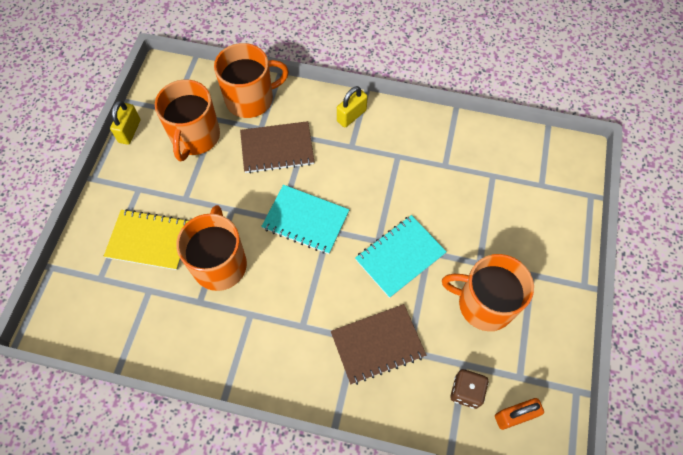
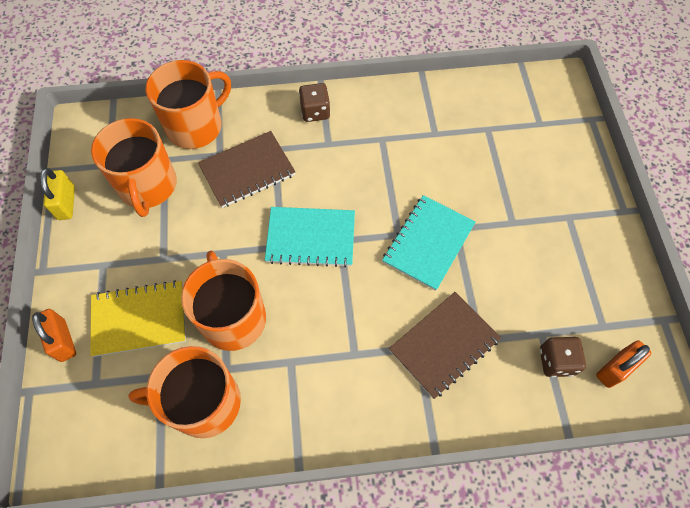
camera: 20 degrees left, 0 degrees up
yellow padlock [337,86,368,128] -> brown dice [299,83,330,122]
orange mug [442,254,534,331] -> orange mug moved to [129,346,241,438]
none -> orange padlock [32,309,76,362]

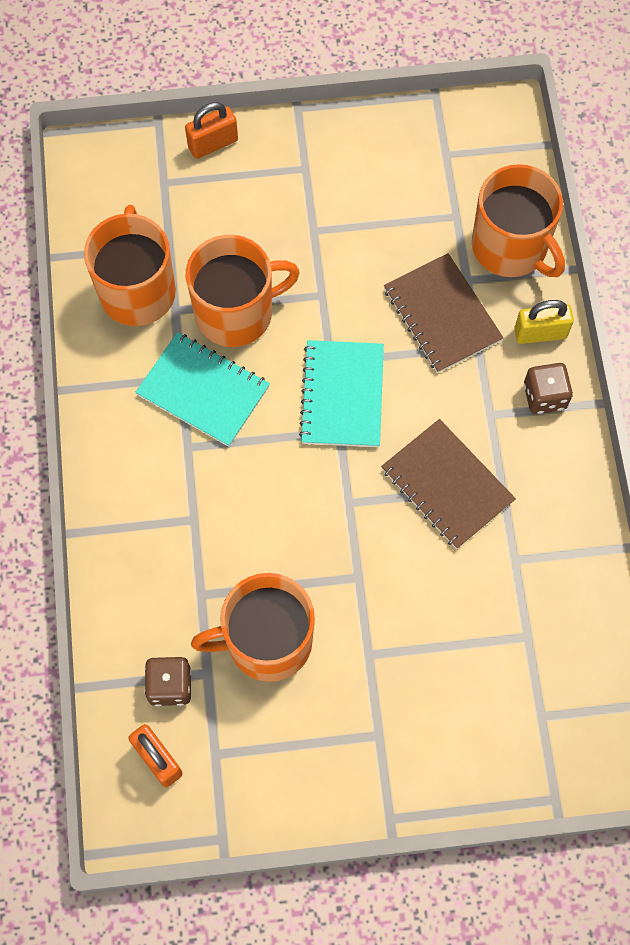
camera: 90 degrees right, 5 degrees up
yellow padlock [40,168,75,220] -> yellow padlock moved to [514,300,574,344]
yellow notebook [90,280,186,357] -> none
orange mug [91,118,177,217] -> orange mug moved to [191,573,315,682]
turquoise notebook [382,195,476,291] -> turquoise notebook moved to [135,332,270,447]
brown notebook [389,292,501,399] -> brown notebook moved to [381,419,516,549]

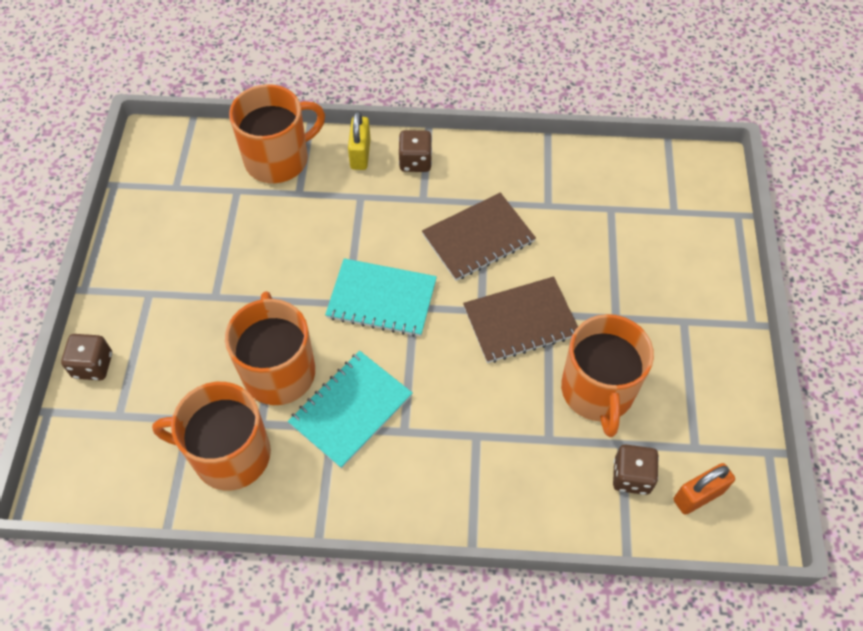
camera: 80 degrees left, 10 degrees down
orange padlock [185,102,238,159] -> brown dice [61,334,112,380]
brown notebook [384,253,503,373] -> brown notebook moved to [463,277,578,363]

